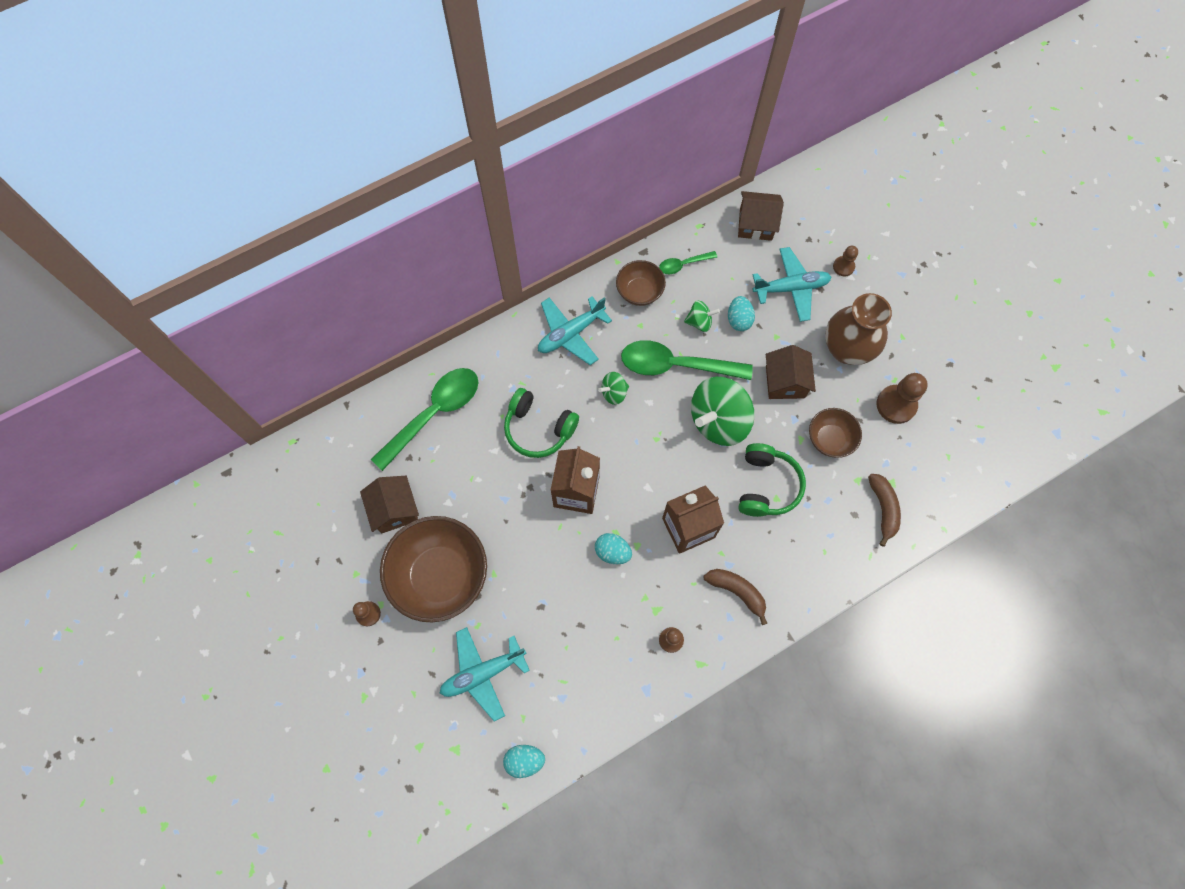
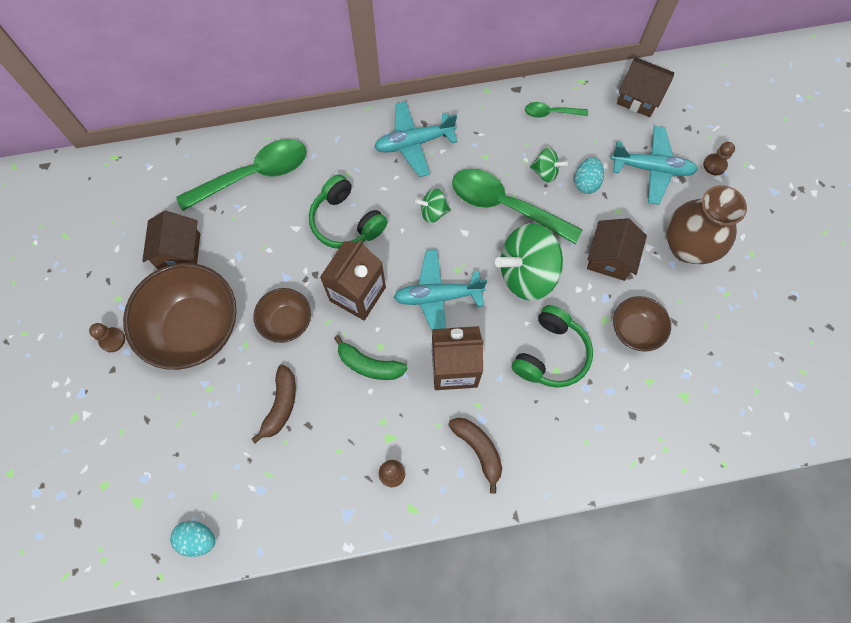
camera: 20 degrees right, 0 degrees up
turquoise plane [440,627,530,722] -> turquoise plane moved to [394,250,487,330]
turquoise egg [595,533,632,564] -> green banana [334,335,407,380]
brown bowl [616,260,666,306] -> brown bowl moved to [253,288,311,343]
brown banana [868,474,901,547] -> brown banana moved to [252,364,296,443]
brown pawn [877,373,928,424] -> none

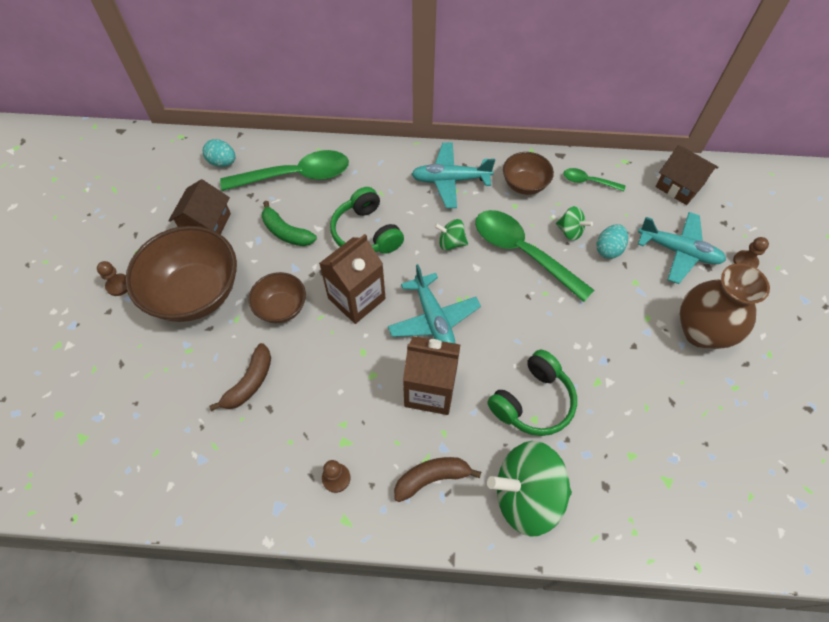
camera: 15 degrees right, 10 degrees down
turquoise egg [170,521,215,557] -> turquoise egg moved to [203,139,236,167]
green banana [334,335,407,380] -> green banana moved to [262,201,317,246]
turquoise plane [394,250,487,330] -> turquoise plane turned 120 degrees counterclockwise [388,264,481,344]
brown banana [448,418,502,494] -> brown banana turned 90 degrees counterclockwise [394,457,481,502]
green spinning top [495,223,563,301] -> green spinning top moved to [487,441,572,537]
brown house [587,218,647,281] -> none
brown bowl [613,296,671,352] -> brown bowl moved to [503,152,554,195]

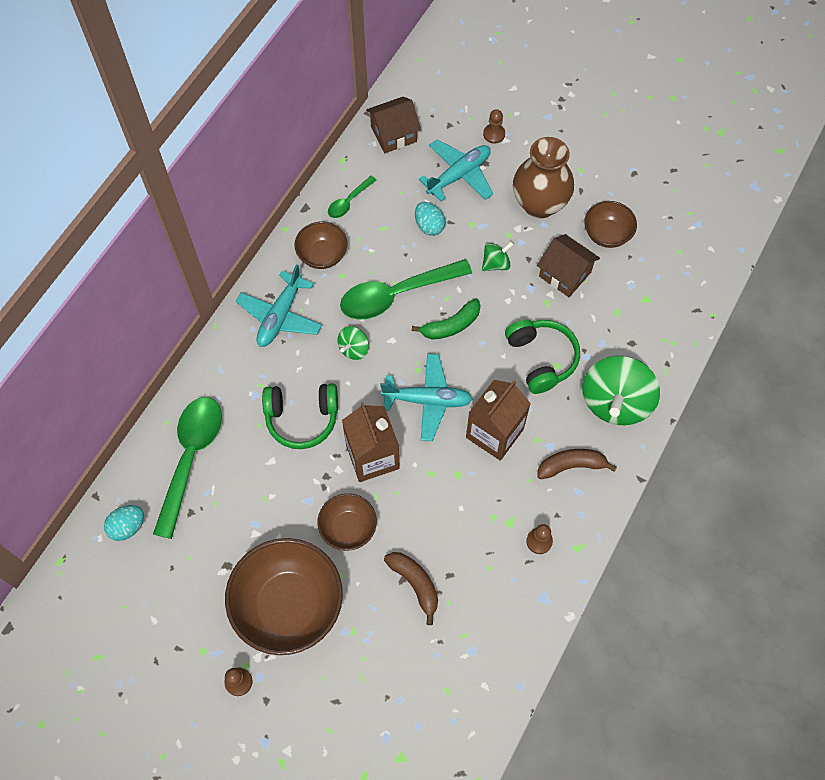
camera: 65 degrees left, 5 degrees up
brown house [168,179,231,234] -> brown house moved to [537,234,600,297]
green banana [262,201,317,246] -> green banana moved to [412,298,481,340]
brown banana [394,457,481,502] -> brown banana turned 75 degrees clockwise [537,449,617,479]
green spinning top [556,206,593,241] -> green spinning top moved to [482,241,514,271]
none -> brown bowl [584,201,637,248]

